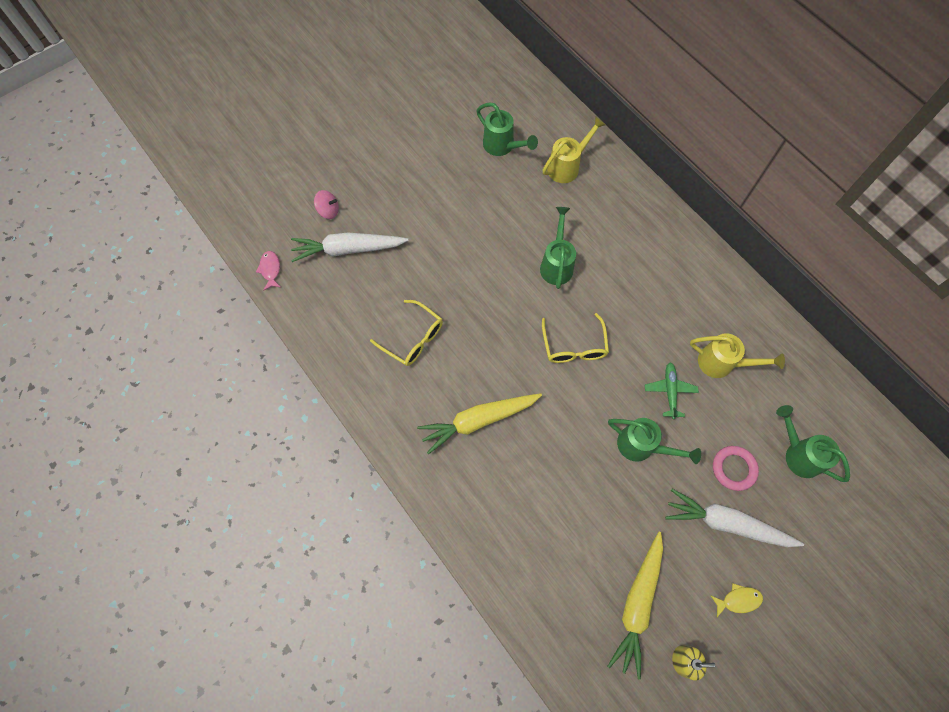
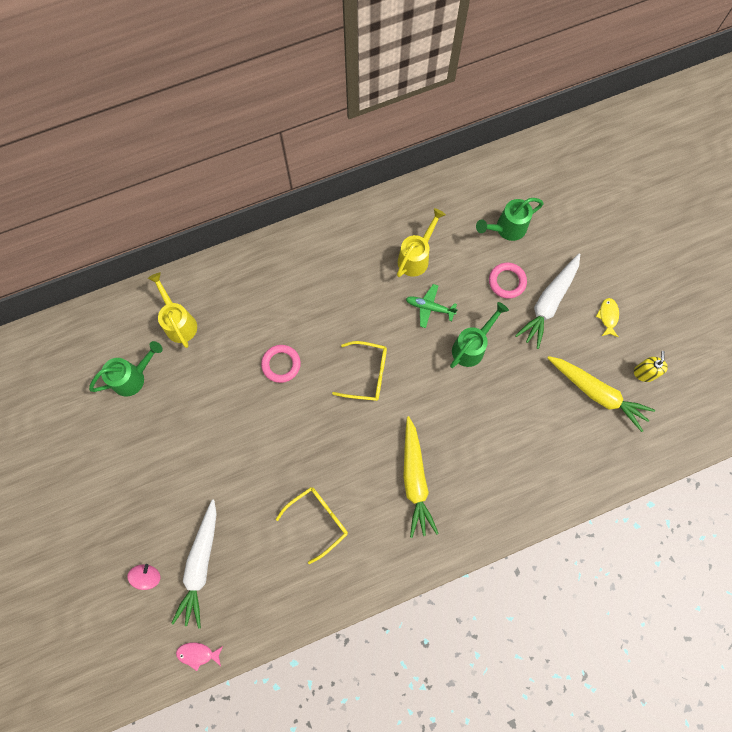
camera: 75 degrees left, 5 degrees up
green watering can [540,207,576,289] -> pink ring [261,345,301,383]

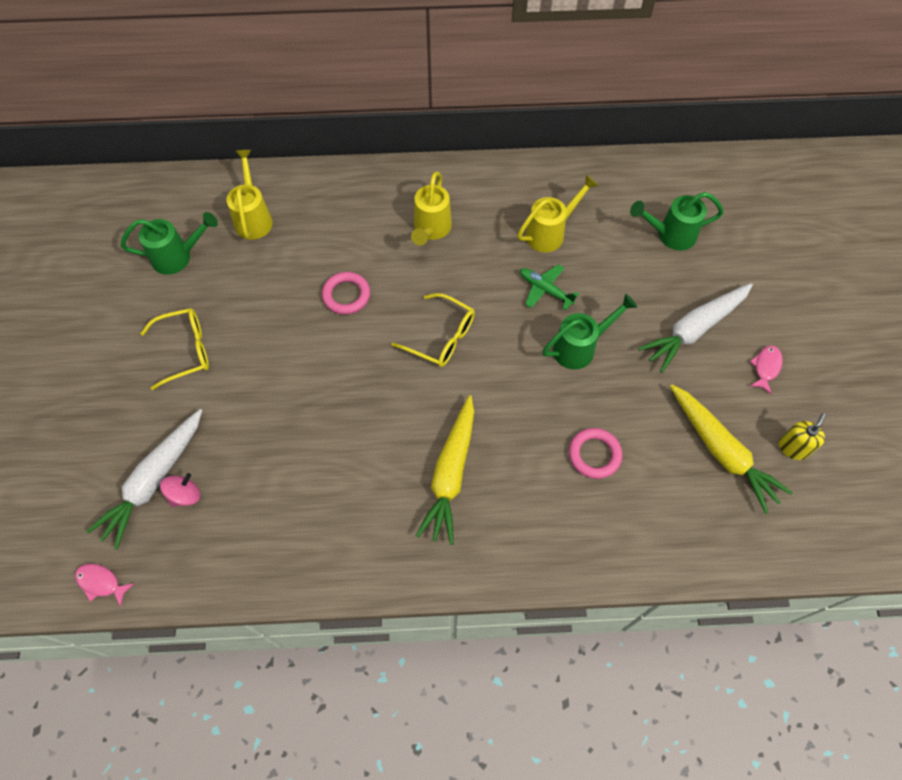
camera: 20 degrees right, 10 degrees down
pink spinning top [127,564,161,590] -> pink spinning top moved to [160,473,200,507]
yellow glasses [276,487,348,564] -> yellow glasses moved to [140,308,209,390]
pink ring [489,263,527,299] -> pink ring moved to [569,428,622,479]
yellow fish [596,298,619,337] -> pink fish [750,345,783,395]
none -> yellow watering can [411,172,452,245]

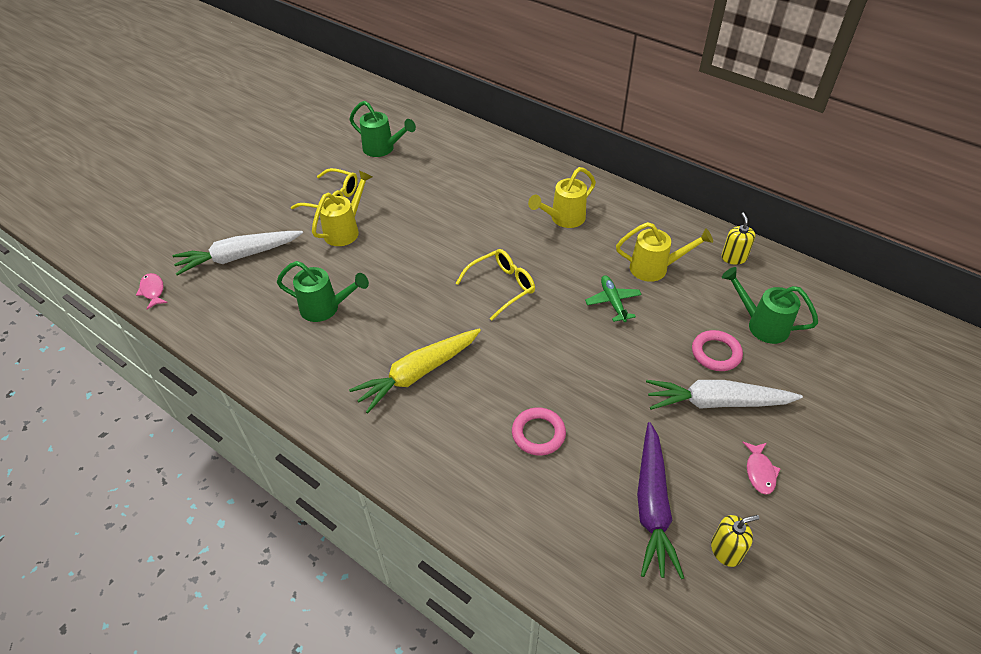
camera: 40 degrees right, 15 degrees down
pink spinning top [160,473,200,507] -> none
yellow watering can [226,150,273,240] -> yellow watering can moved to [312,171,372,246]
pink ring [322,272,370,315] -> pink ring moved to [692,330,743,371]
yellow glasses [391,293,475,367] -> yellow glasses turned 105 degrees counterclockwise [455,249,535,320]
green watering can [542,294,637,369] -> green watering can moved to [277,261,369,322]
yellow carrot [670,385,793,514] -> purple carrot [637,422,684,579]
pink fish [750,345,783,395] -> pink fish turned 120 degrees clockwise [742,442,780,495]
none -> yellow soap dispenser [721,213,756,265]

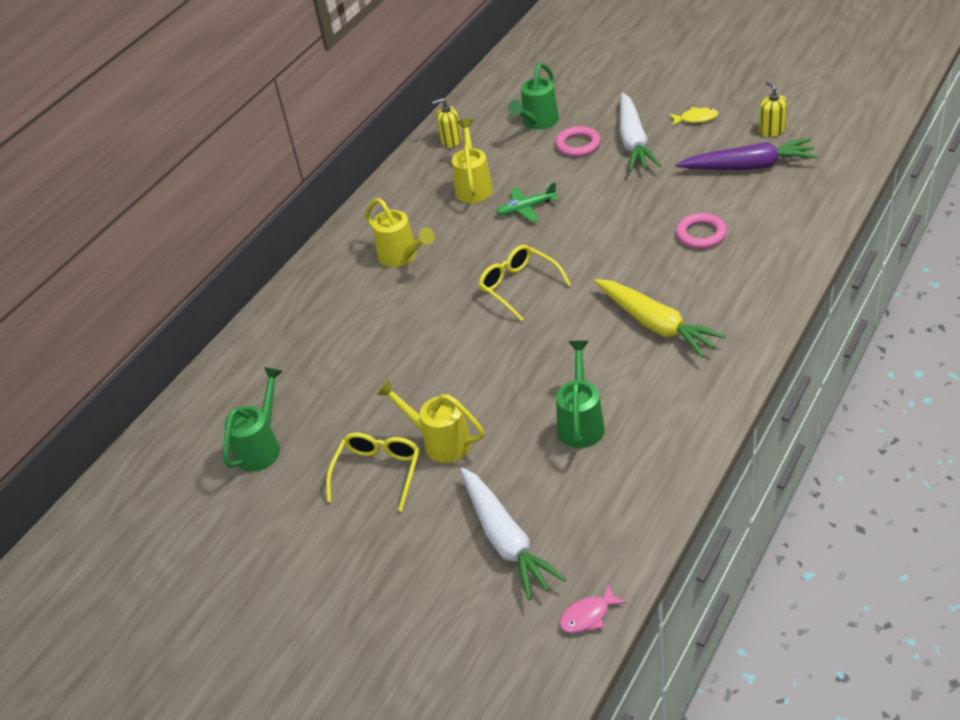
camera: 90 degrees left, 5 degrees down
pink fish [742,442,780,495] -> yellow fish [669,107,718,126]

